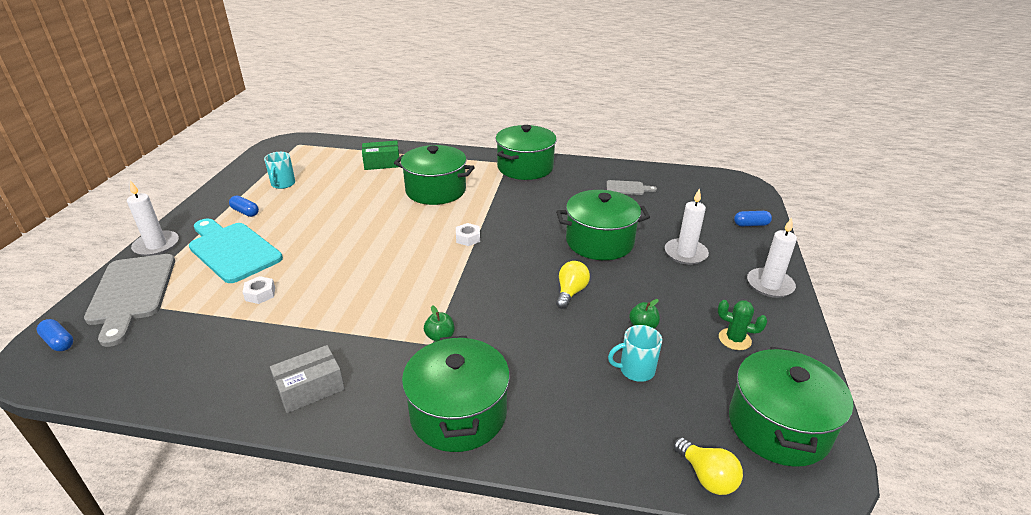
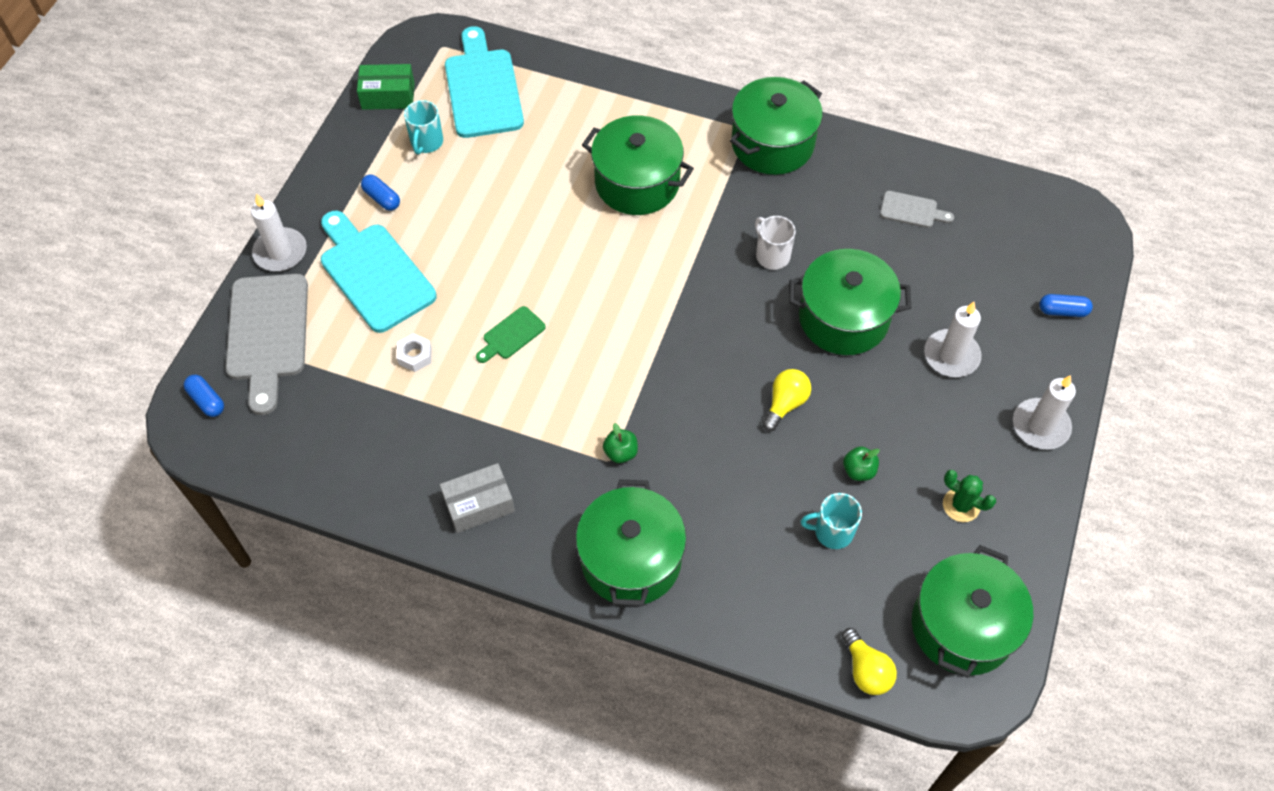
camera: 10 degrees right, 25 degrees up
green box [362,141,400,170] -> green box moved to [357,64,415,110]
white nut [456,223,480,246] -> none
none -> turquoise cutting board [445,26,524,138]
none -> green cutting board [476,306,546,363]
none -> white mug [755,216,796,270]

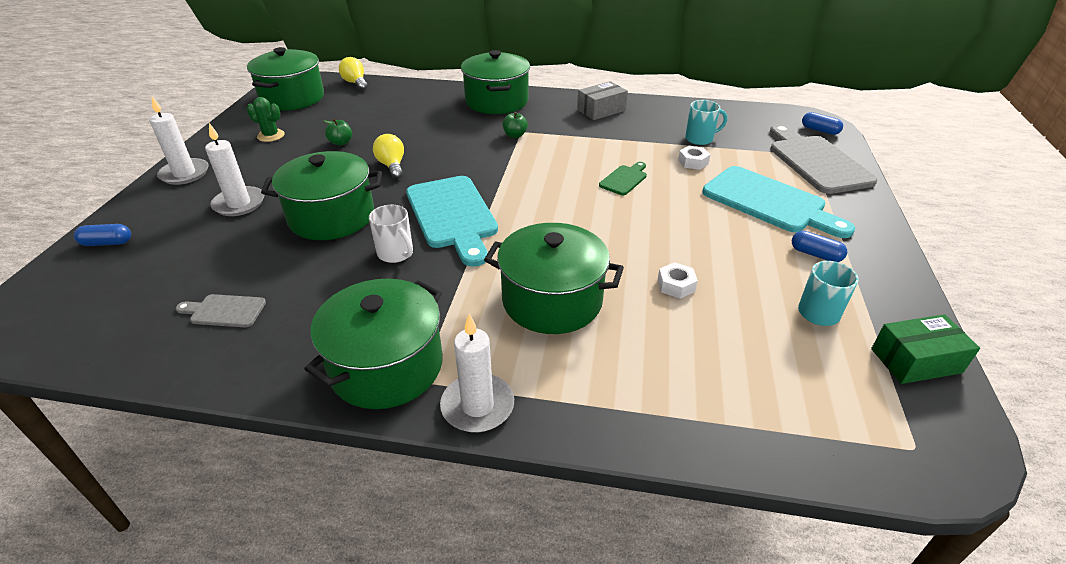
camera: 170 degrees right, 20 degrees down
white candle [251,193,307,271] -> white candle moved to [440,314,514,433]
turquoise cutting board [445,26,524,138] -> turquoise cutting board moved to [406,176,498,267]
yellow light bulb [762,369,811,431] -> yellow light bulb turned 135 degrees clockwise [373,134,404,179]
turquoise mug [801,493,862,549] -> turquoise mug moved to [685,100,727,145]
none -> white nut [658,262,698,299]

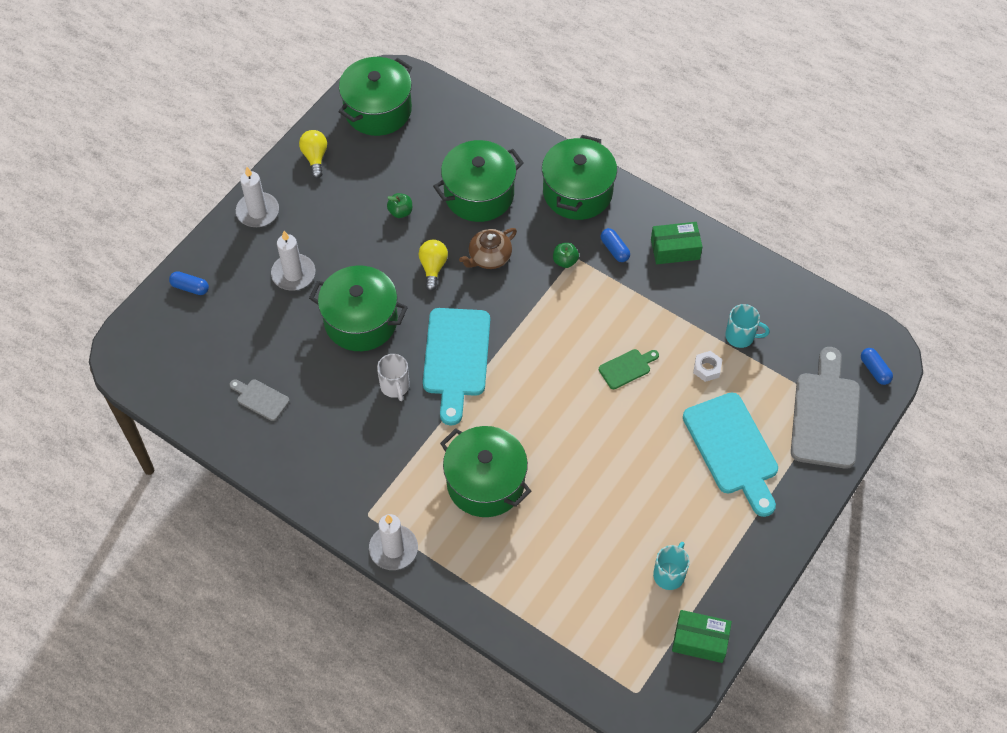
camera: 25 degrees right, 20 degrees up
green cactus [247,97,285,142] -> none
green pot [305,279,443,409] -> green pot moved to [433,140,524,222]
yellow light bulb [339,57,368,90] -> yellow light bulb moved to [299,130,327,178]
grey box [577,81,628,120] -> green box [651,222,703,264]
white nut [658,262,698,299] -> none
blue capsule [792,231,847,262] -> blue capsule moved to [601,228,630,262]
none -> brown teapot [459,228,517,269]

